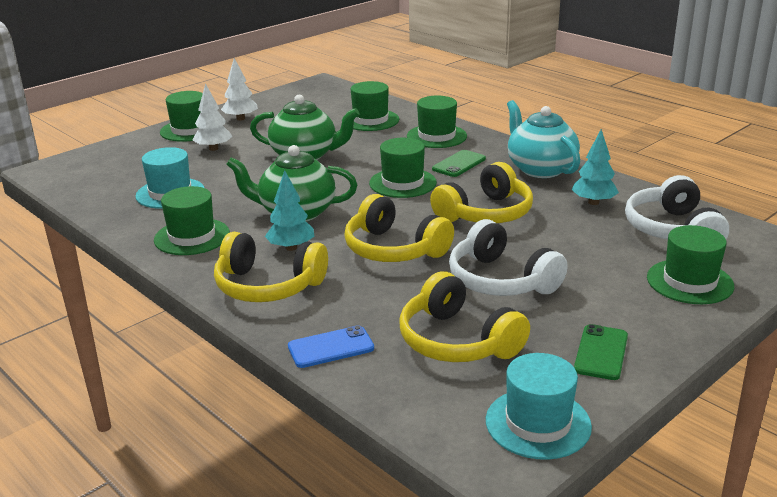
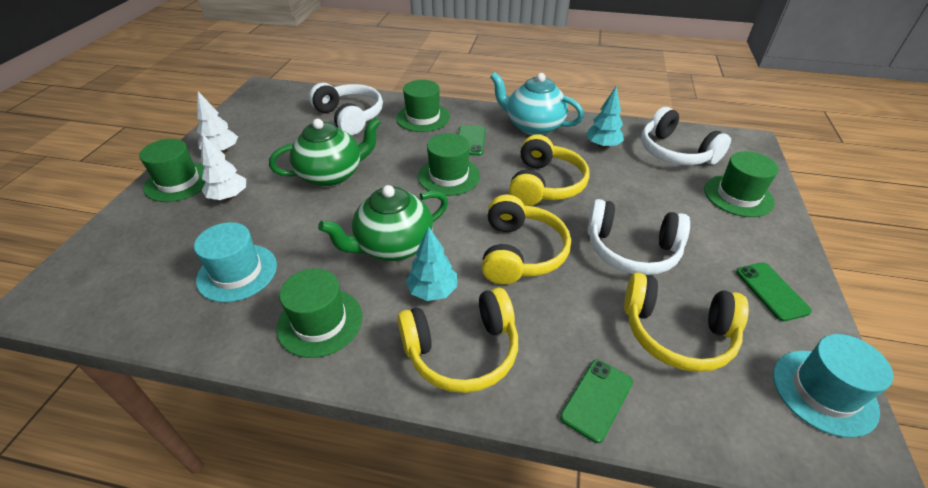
camera: 35 degrees left, 15 degrees up
blue phone [288,325,374,368] -> green phone [560,360,633,443]
green hat [342,81,399,131] -> white headphones [309,83,383,135]
yellow headphones [344,194,454,262] -> yellow headphones turned 90 degrees counterclockwise [482,195,571,285]

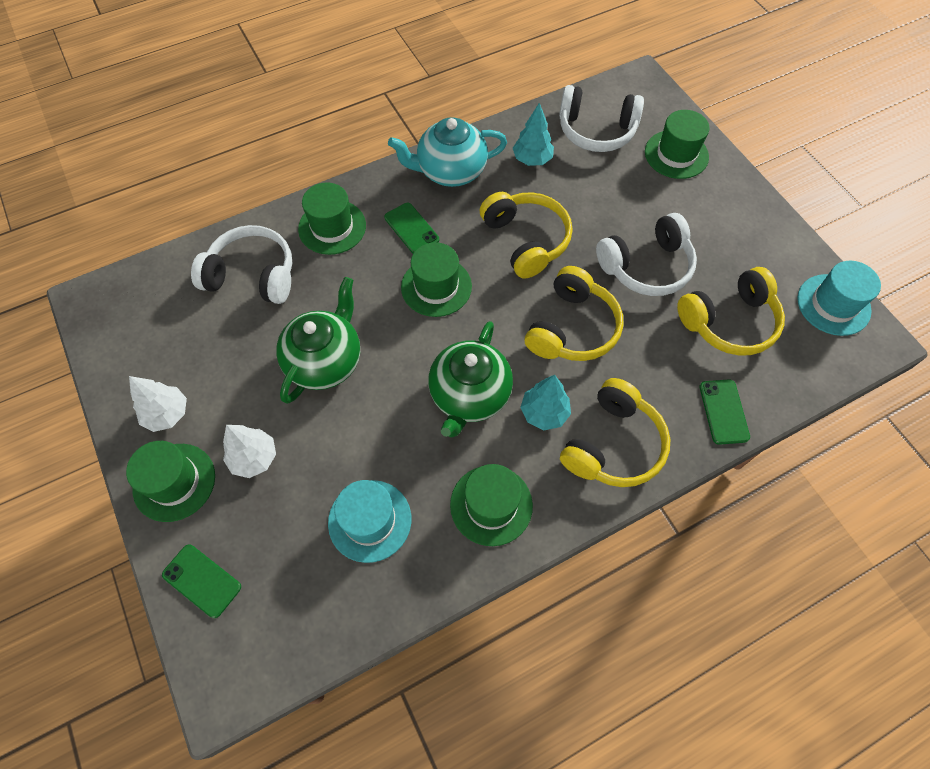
camera: 40 degrees left, 20 degrees up
yellow headphones [482,195,571,285] -> yellow headphones turned 60 degrees clockwise [525,266,624,361]
green phone [736,263,812,322] -> green phone moved to [162,544,241,618]

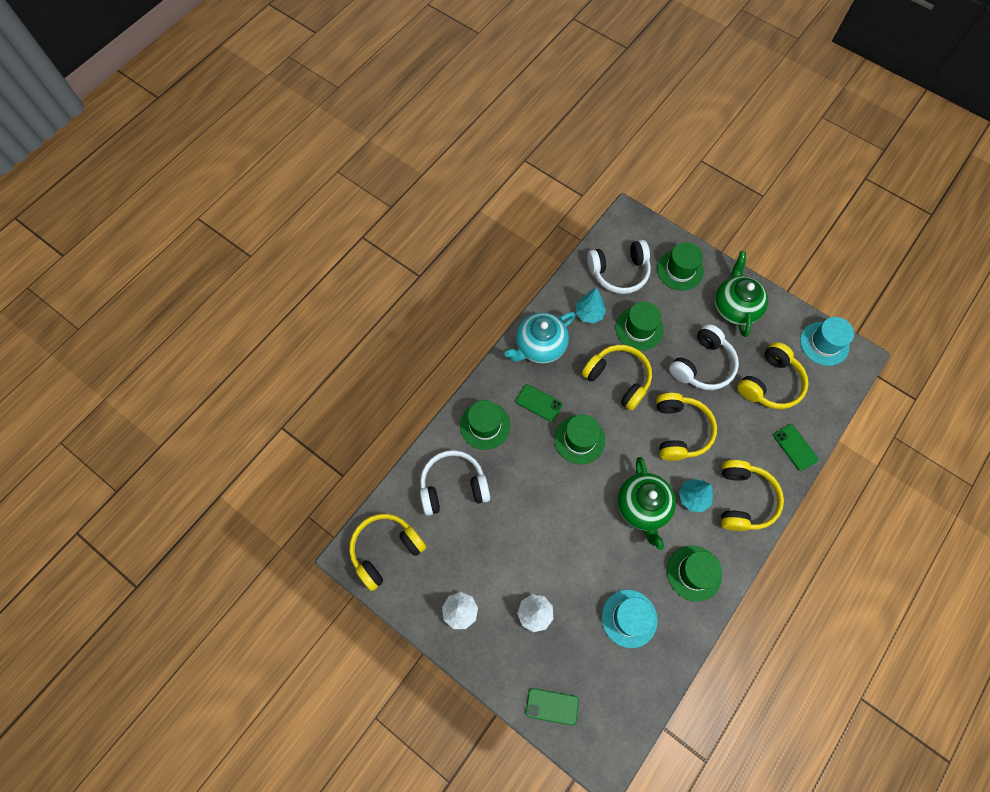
camera: 25 degrees left, 5 degrees up
green hat [126,441,215,522] -> green hat moved to [615,302,664,351]
green teapot [276,277,360,404] -> green teapot moved to [715,251,768,337]
none -> yellow headphones [349,514,426,591]

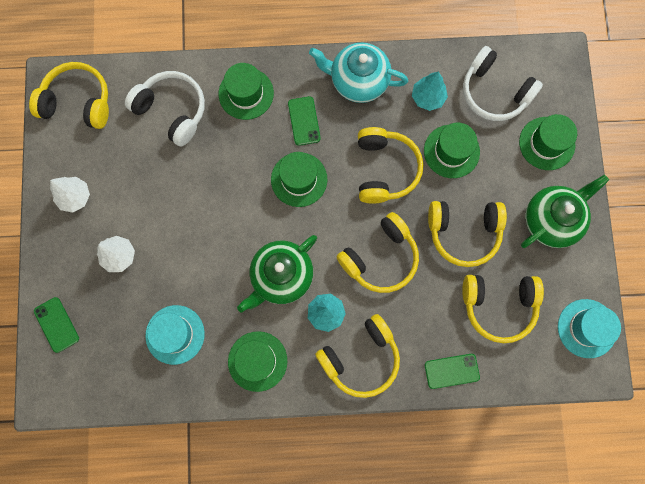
camera: 50 degrees right, 10 degrees up
white headphones [669,324,739,390] -> yellow headphones [428,201,507,267]
green phone [774,424,818,471] -> green phone turned 60 degrees clockwise [425,354,480,389]

